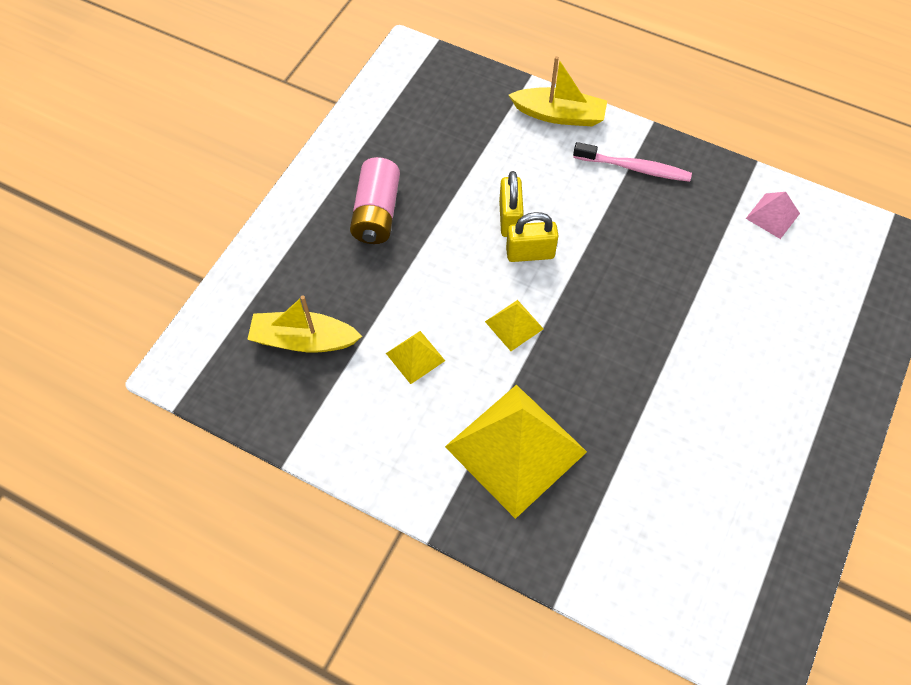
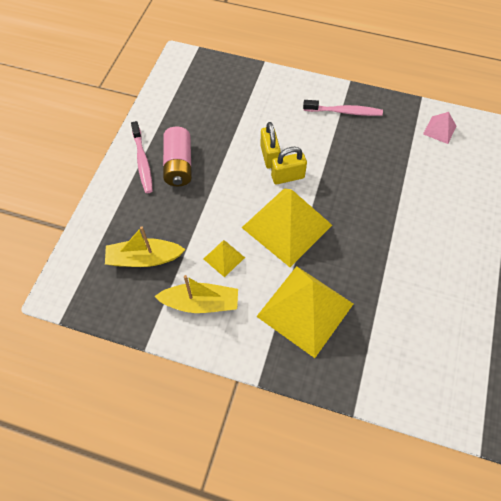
camera: 10 degrees left, 0 degrees up
yellow pyramid [485,300,543,351] -> yellow pyramid [242,188,332,267], size x2.23
yellow boat [509,56,607,126] -> yellow boat moved to [154,275,238,313]
none -> pink toothbrush [131,121,153,193]

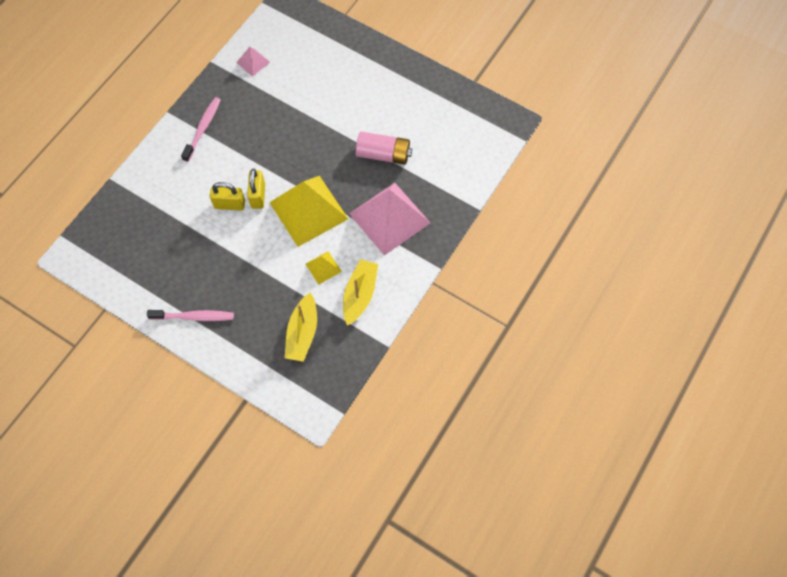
camera: 75 degrees left, 5 degrees up
pink battery [163,127,192,186] -> pink battery moved to [356,132,412,165]
yellow pyramid [256,266,353,358] -> pink pyramid [349,183,430,256]

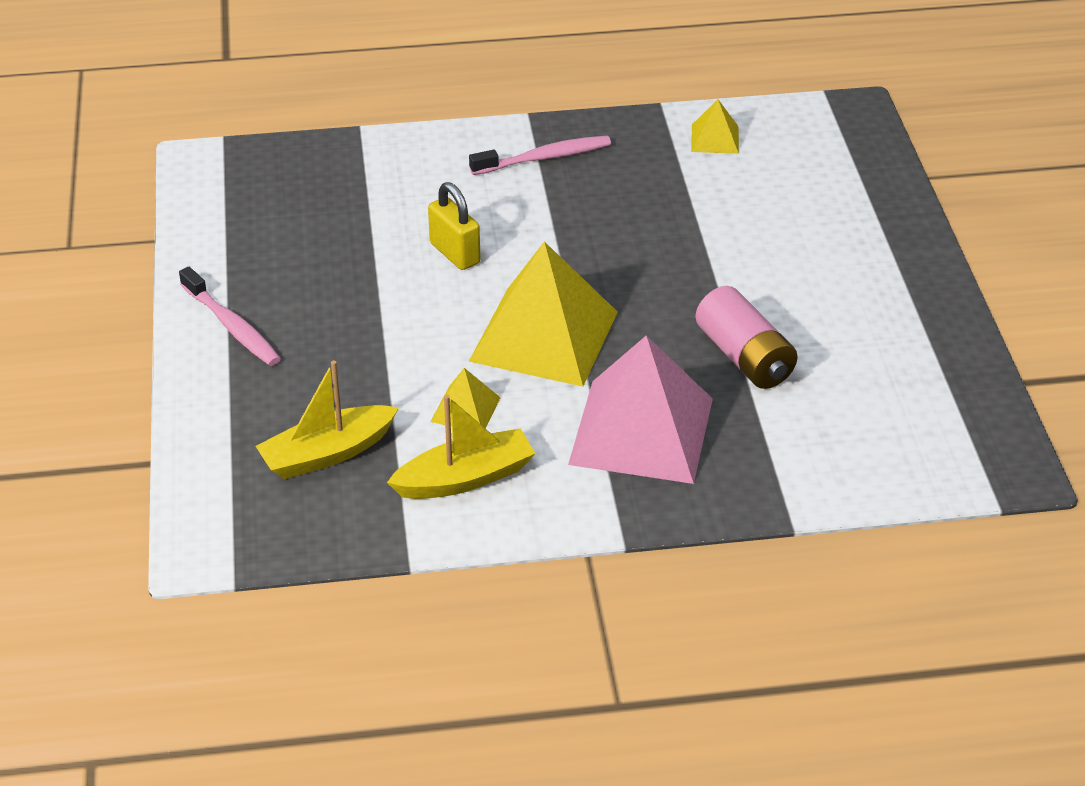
camera: 50 degrees right, 25 degrees down
pink pyramid [236,47,270,77] -> yellow pyramid [691,99,739,154]
yellow padlock [247,169,265,209] -> none

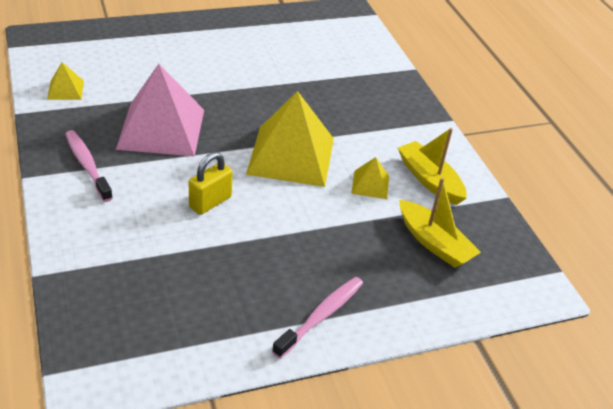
camera: 105 degrees left, 0 degrees up
pink pyramid [568,335,713,484] -> pink pyramid moved to [116,64,204,157]
pink battery [695,286,798,389] -> none

